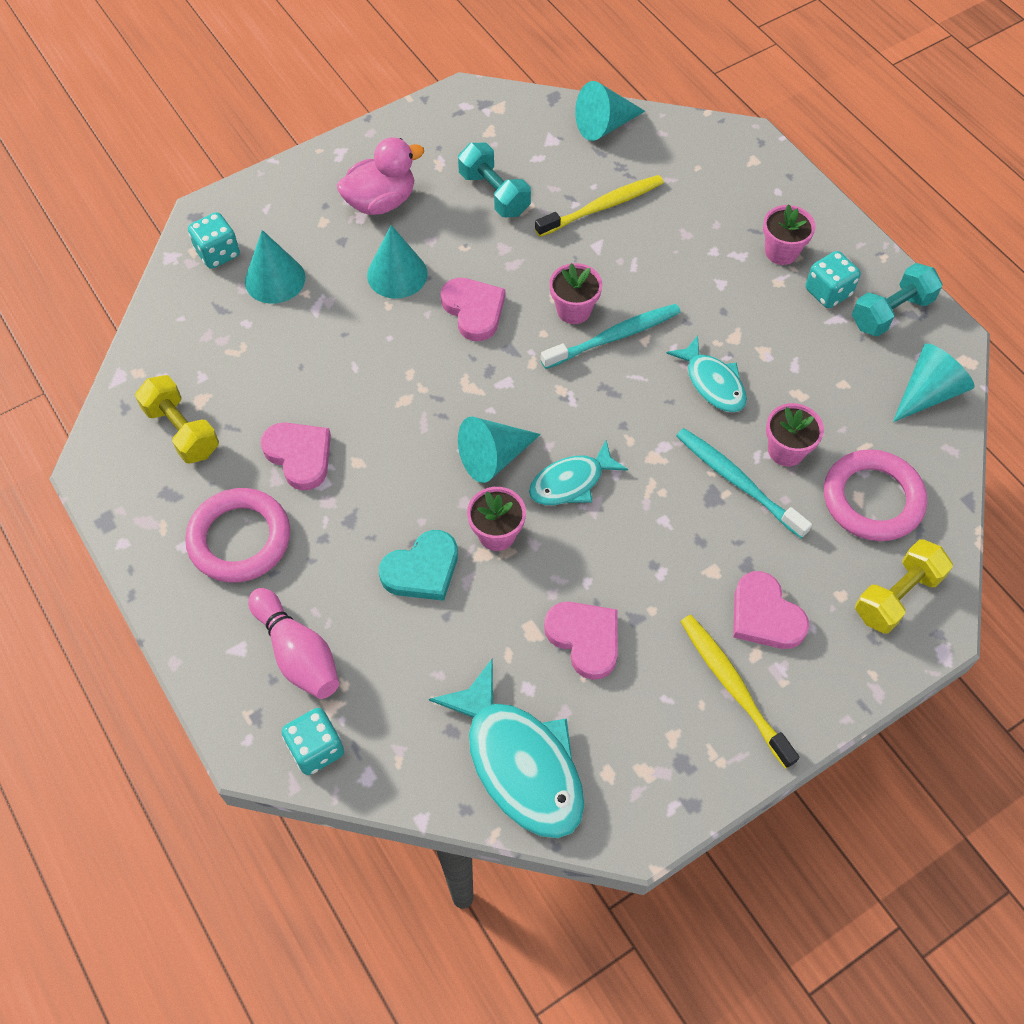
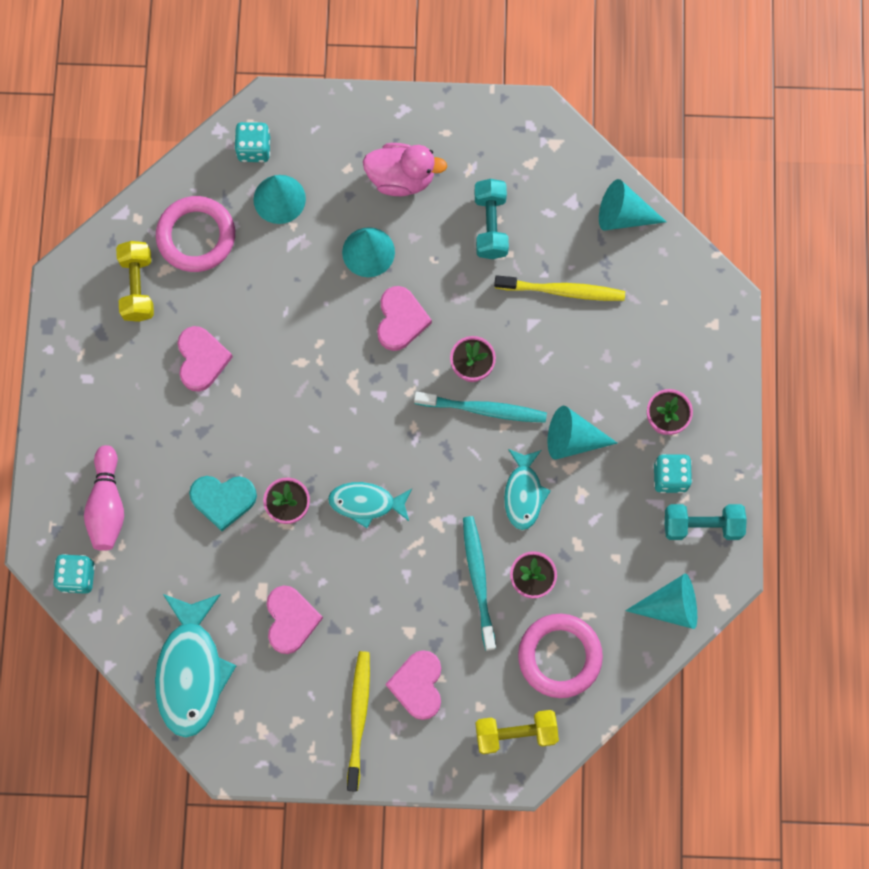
camera: 35 degrees right, 15 degrees up
pink ring [185,488,290,583] -> pink ring moved to [156,196,235,272]
turquoise cone [458,416,541,483] -> turquoise cone moved to [547,406,617,460]

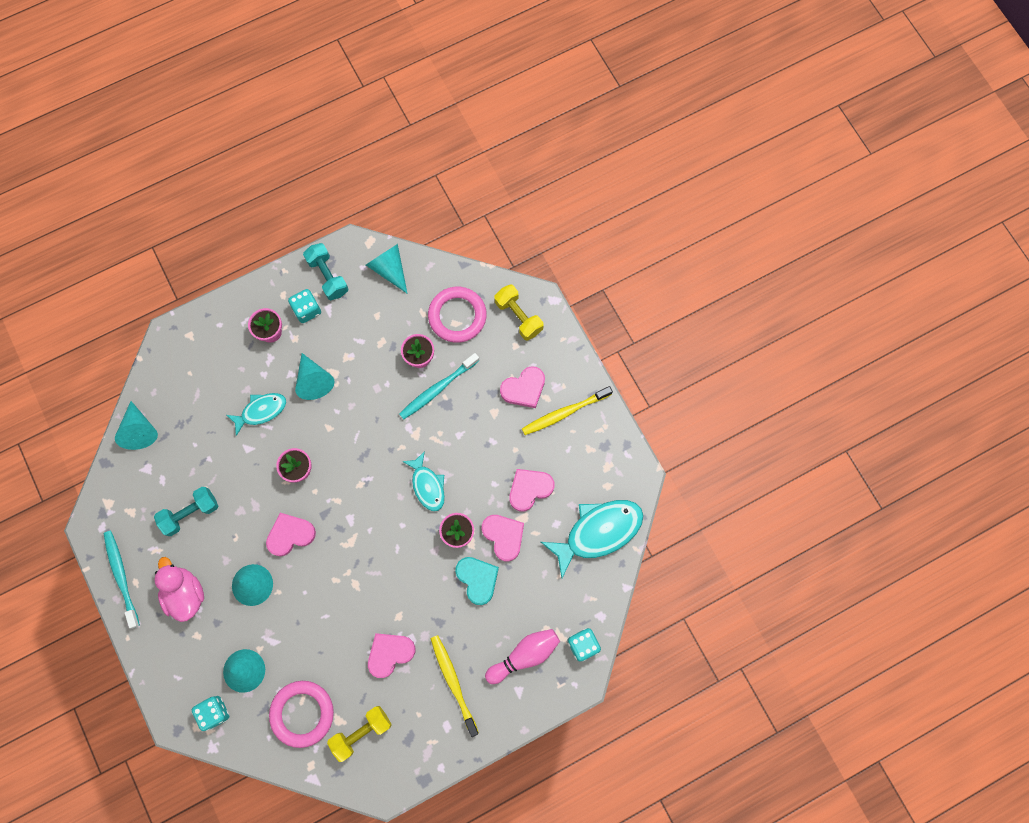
camera: 120 degrees left, 0 degrees up
turquoise toothbrush [414,392,547,423] -> turquoise toothbrush moved to [103,531,140,629]
yellow toothbrush [494,275,625,301] -> yellow toothbrush moved to [430,635,479,737]
turquoise fish [504,449,551,530] -> turquoise fish moved to [227,393,286,436]
none -> pink heart [482,515,524,561]

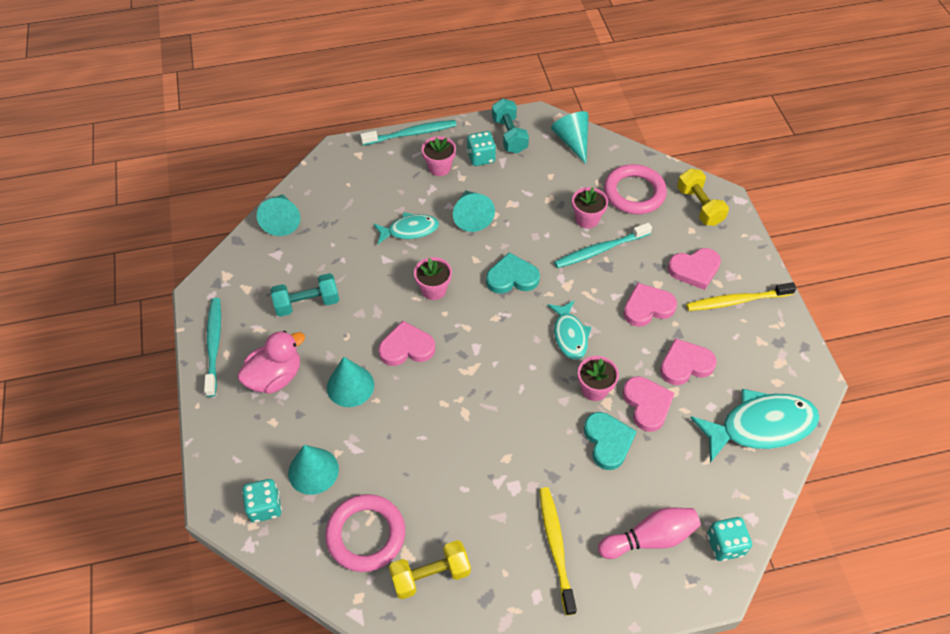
camera: 15 degrees right, 20 degrees down
pink duck [154,557,204,622] -> pink duck turned 60 degrees clockwise [237,331,305,394]
pink heart [368,633,415,678] -> pink heart moved to [623,283,677,327]
none -> turquoise toothbrush [360,120,457,145]
none -> turquoise heart [486,252,540,294]

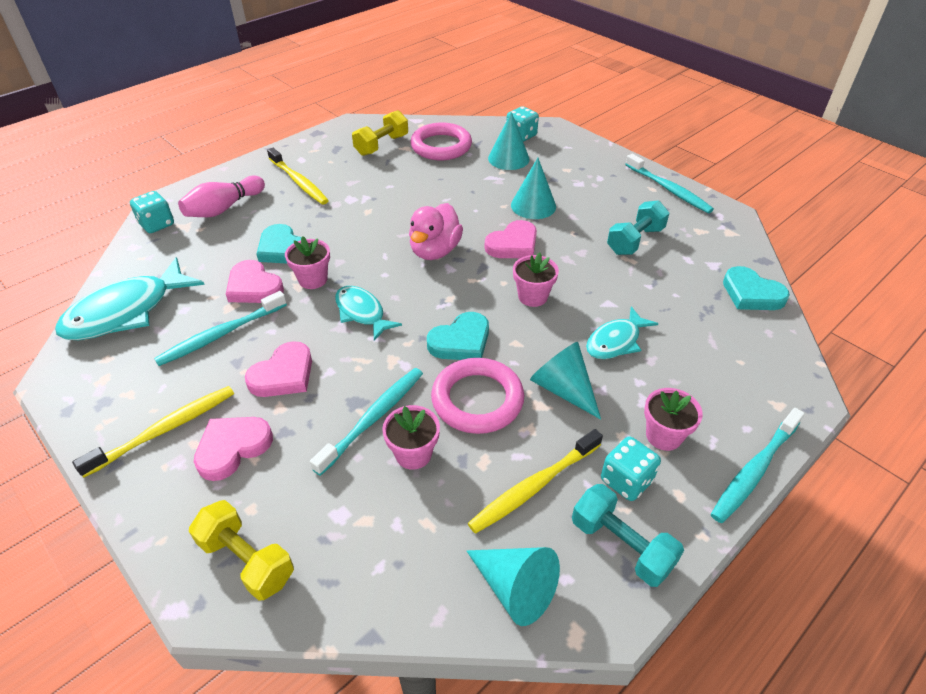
camera: 150 degrees right, 10 degrees down
pink duck [237,331,305,394] -> pink duck moved to [409,203,463,260]
turquoise cone [257,194,300,236] -> turquoise heart [723,266,790,310]
pink ring [604,164,667,214] -> pink ring moved to [431,358,524,434]
pink heart [660,338,717,385] -> turquoise toothbrush [154,291,287,366]
none -> yellow toothbrush [468,429,603,534]

